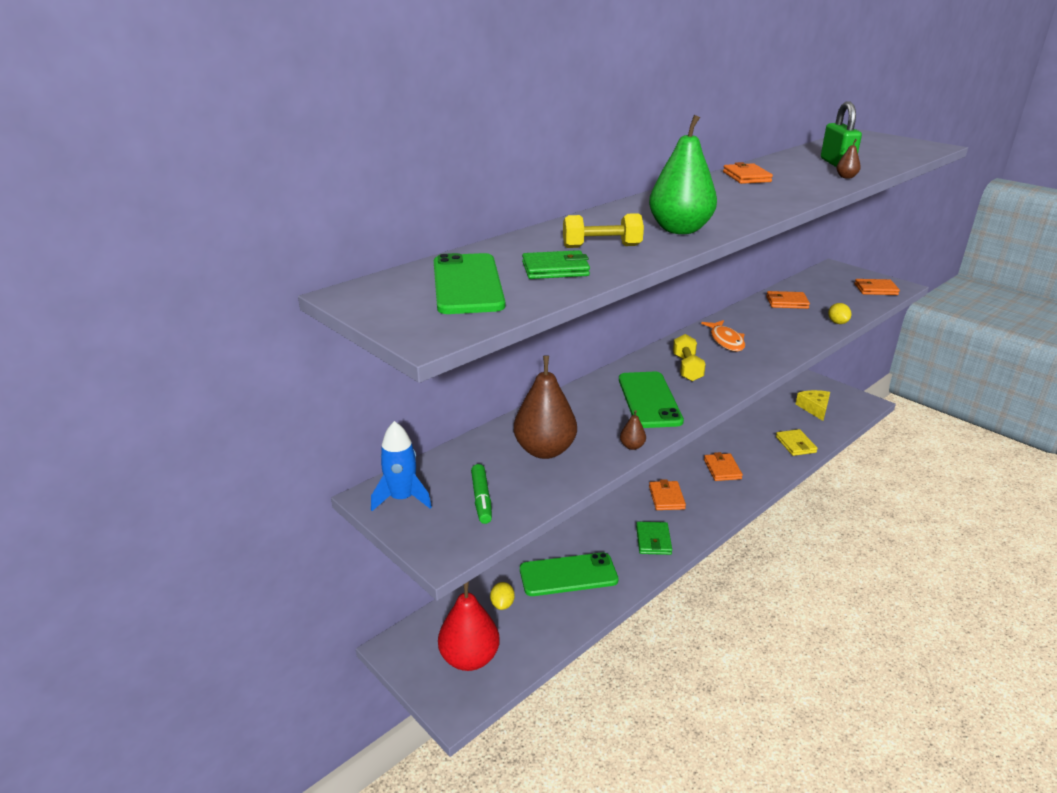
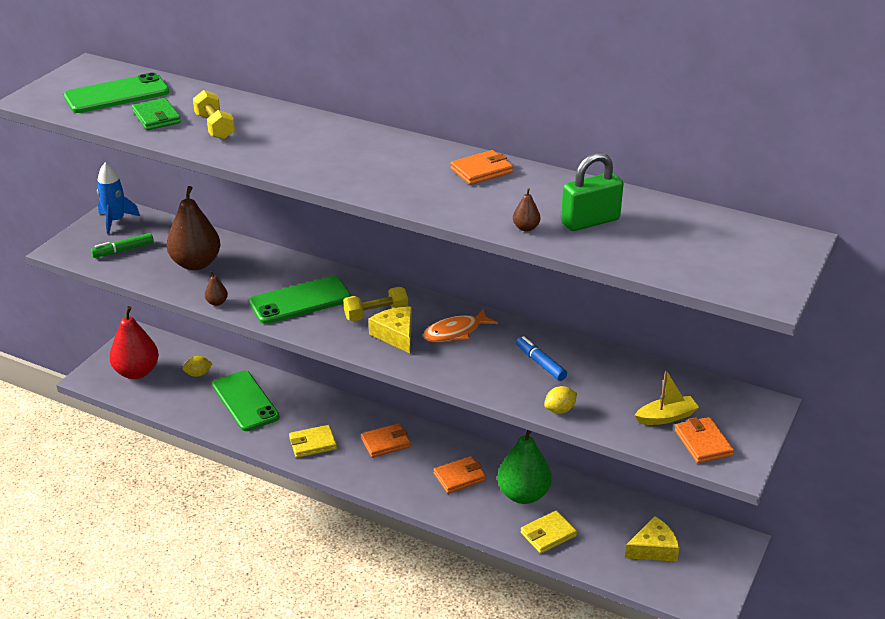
camera: 70 degrees right, 5 degrees up
green wallet [636,522,672,555] -> yellow wallet [289,425,337,458]
green pear [649,115,717,234] -> green pear moved to [497,430,552,504]
orange wallet [766,291,810,309] -> none
none -> yellow cheese [368,306,412,353]
none -> blue marker [516,336,567,381]
none -> yellow boat [635,370,699,425]

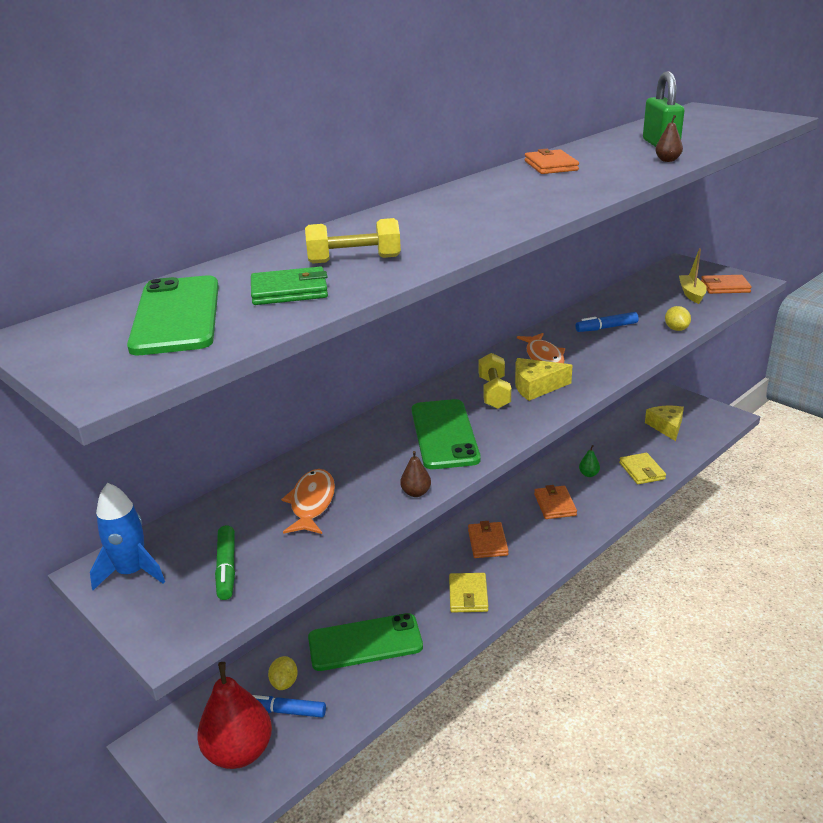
camera: 70 degrees left, 5 degrees down
brown pear [167,186,221,270] -> orange fish [281,469,335,534]
green pear [497,430,552,504] -> green pear [579,445,600,477], size x0.41
none -> blue marker [253,695,326,718]

